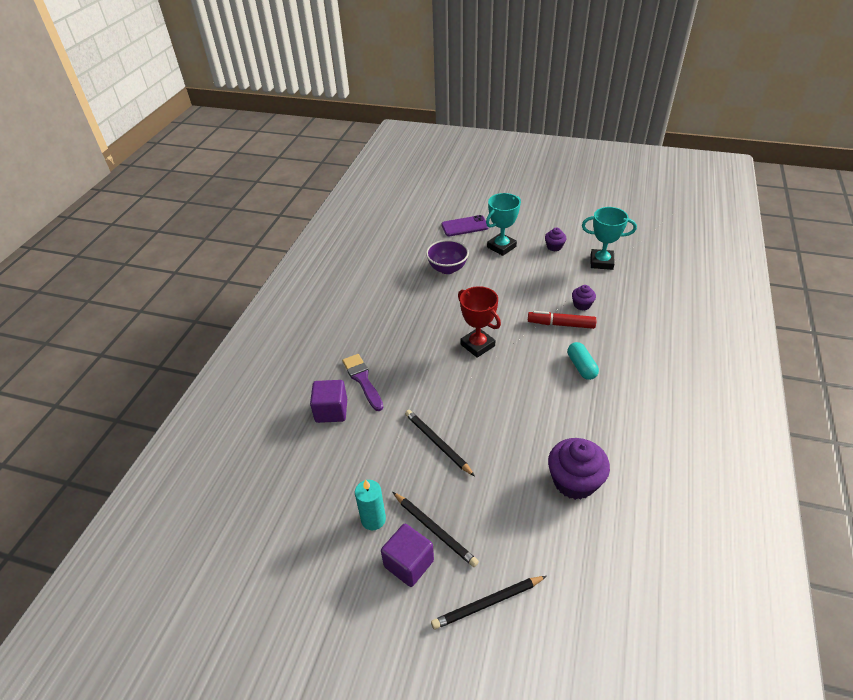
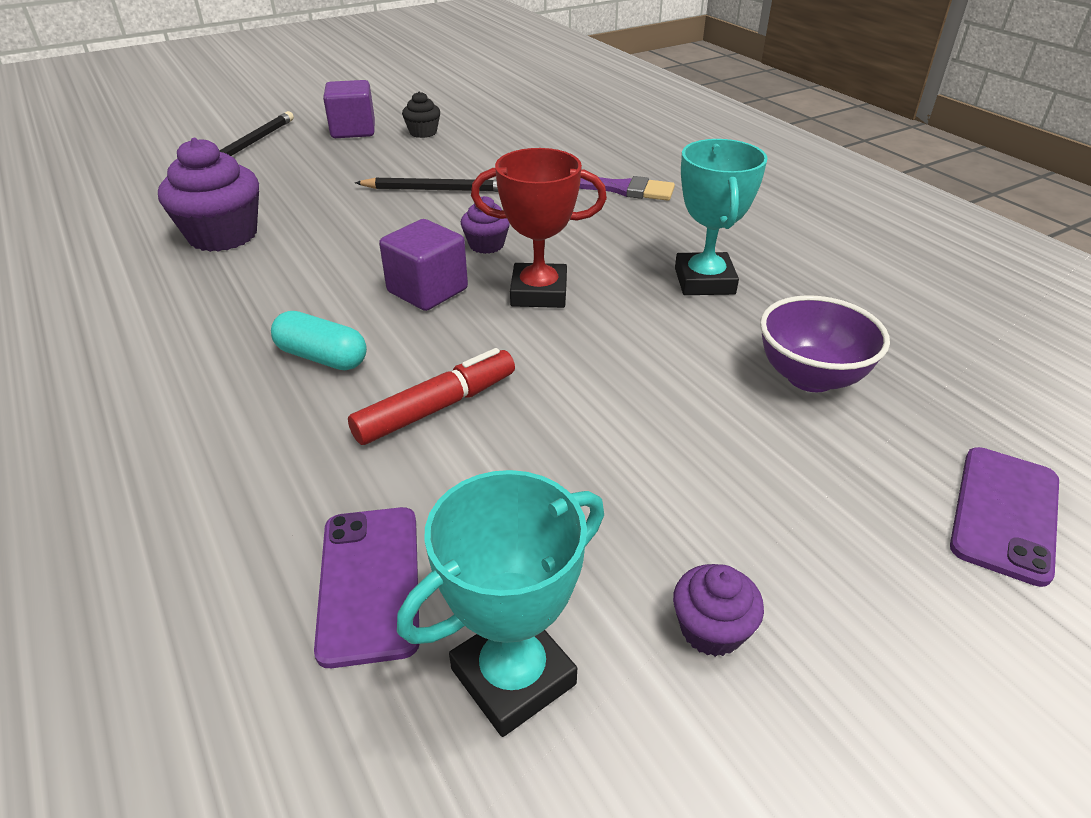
camera: 130 degrees right, 5 degrees down
purple cube [310,380,347,423] -> purple cube moved to [379,219,468,311]
turquoise candle [355,479,386,530] -> black cupcake [402,91,440,138]
black pencil [393,492,479,567] -> none
turquoise trophy [486,193,521,256] -> turquoise trophy moved to [675,139,768,295]
purple cupcake [572,285,596,310] -> purple cupcake moved to [461,196,510,254]
none -> purple phone [314,507,419,668]

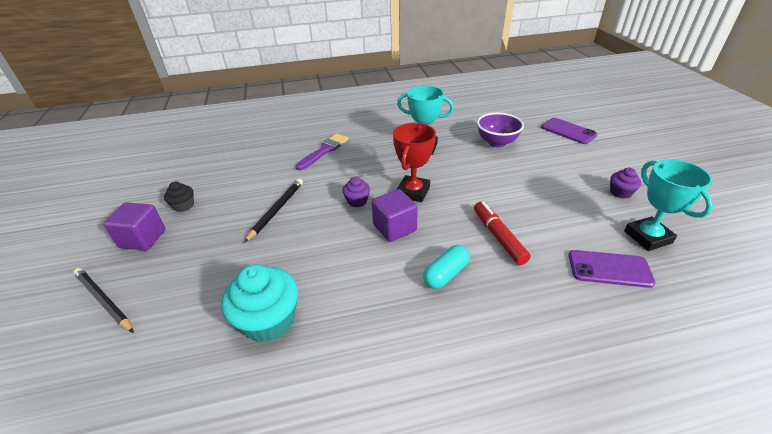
camera: 70 degrees left, 0 degrees up
purple cupcake [158,138,259,252] -> turquoise cupcake [221,264,298,342]

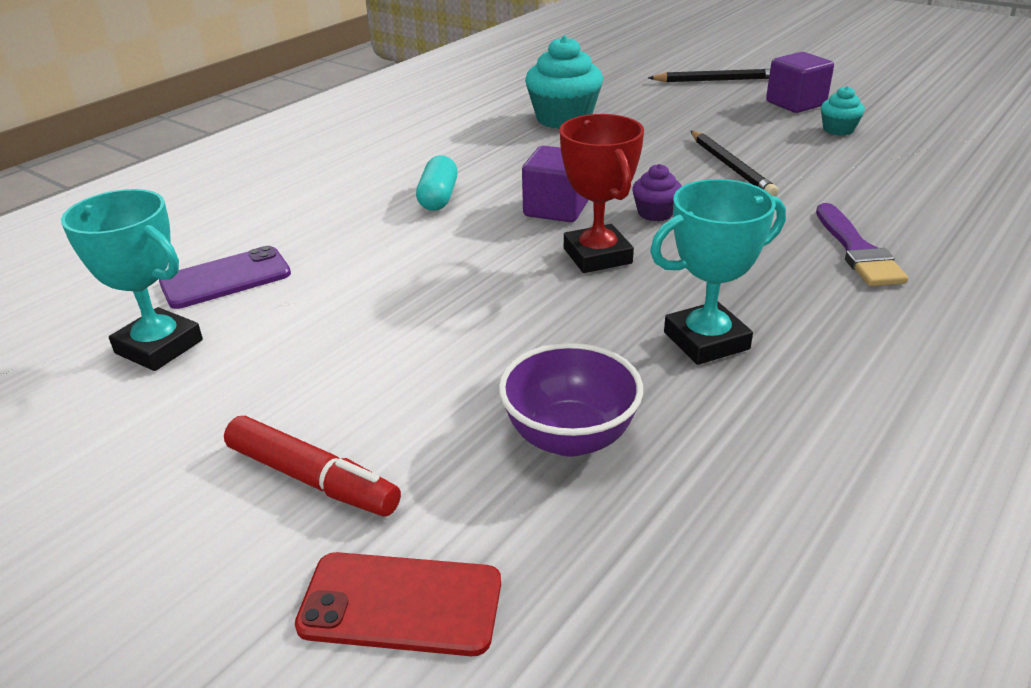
camera: 140 degrees right, 5 degrees down
black cupcake [164,182,194,212] -> turquoise cupcake [821,86,865,136]
red marker [474,202,531,265] -> red marker moved to [224,416,401,517]
purple phone [541,118,597,144] -> red phone [295,552,501,656]
purple cupcake [610,168,642,199] -> none

